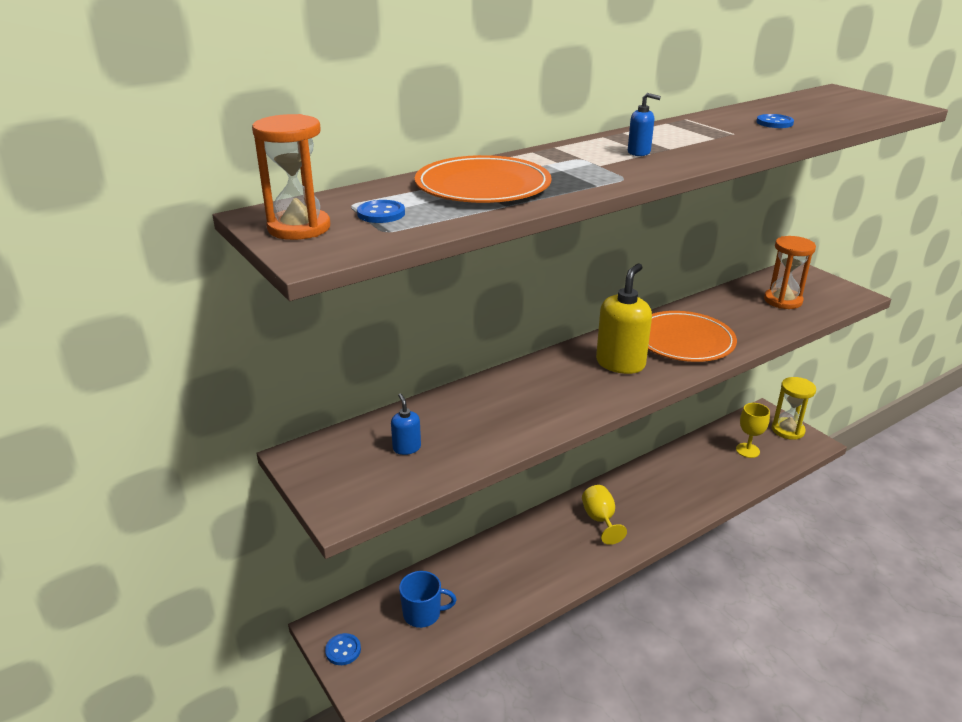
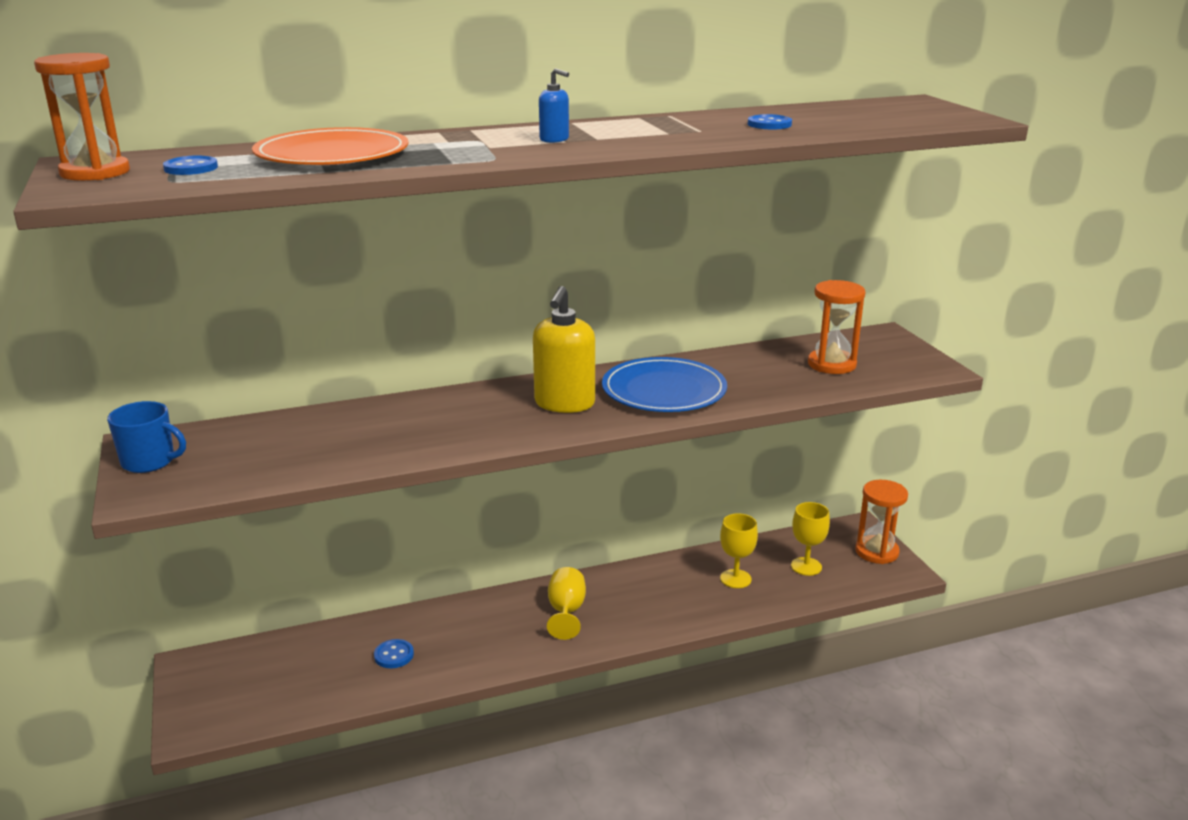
camera: 15 degrees right, 5 degrees down
blue button [325,633,361,665] -> blue button moved to [374,639,414,668]
blue soap dispenser [391,394,421,455] -> none
blue mug [399,571,456,628] -> blue mug moved to [107,401,186,473]
yellow soap dispenser [596,263,652,374] -> yellow soap dispenser turned 150 degrees clockwise [533,286,595,413]
orange plate [648,311,737,362] -> blue plate [602,357,727,412]
yellow hourglass [772,377,816,440] -> orange hourglass [855,480,908,564]
none -> yellow goblet [720,513,758,588]

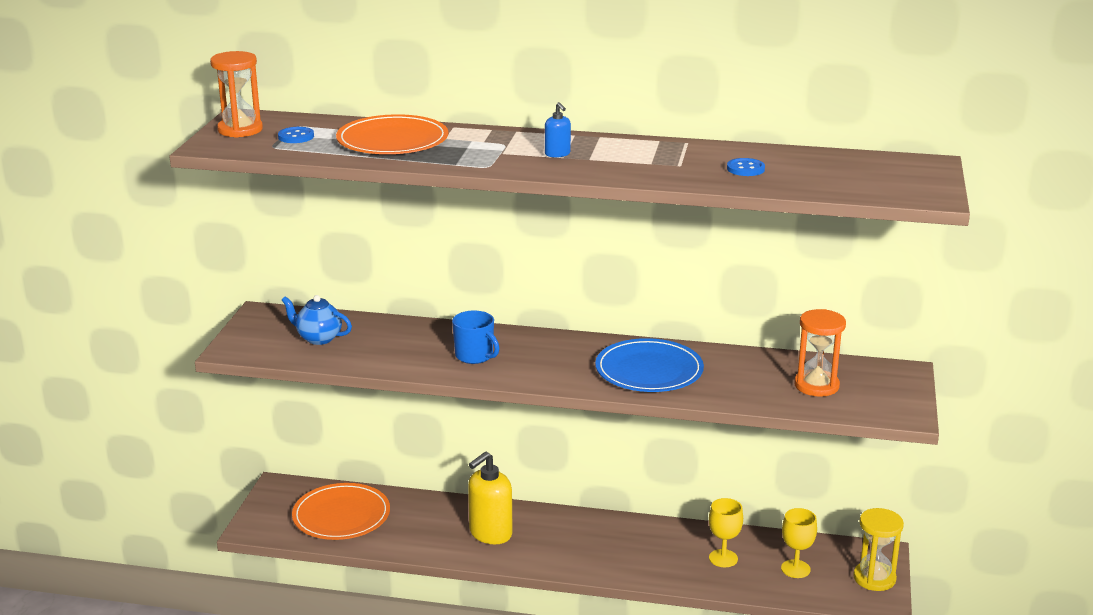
camera: 30 degrees right, 0 degrees up
blue mug [107,401,186,473] -> blue mug moved to [452,311,500,364]
blue button [374,639,414,668] -> none
yellow soap dispenser [533,286,595,413] -> yellow soap dispenser moved to [468,452,513,544]
yellow goblet [547,567,586,640] -> none
orange hourglass [855,480,908,564] -> yellow hourglass [853,508,904,591]
none -> blue teapot [282,295,352,345]
none -> orange plate [292,483,390,540]

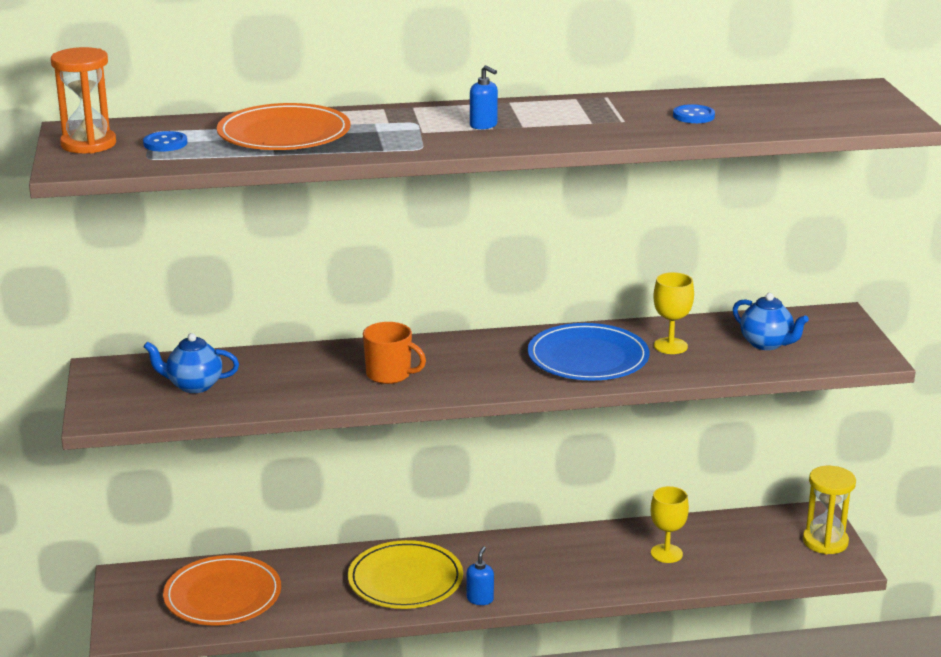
camera: 20 degrees left, 0 degrees up
blue mug [452,311,500,364] -> orange mug [363,322,426,384]
yellow soap dispenser [468,452,513,544] -> yellow plate [348,540,463,609]
yellow goblet [781,508,817,578] -> yellow goblet moved to [653,272,694,354]
orange hourglass [794,309,846,397] -> blue teapot [733,293,809,350]
none -> blue soap dispenser [467,546,494,605]

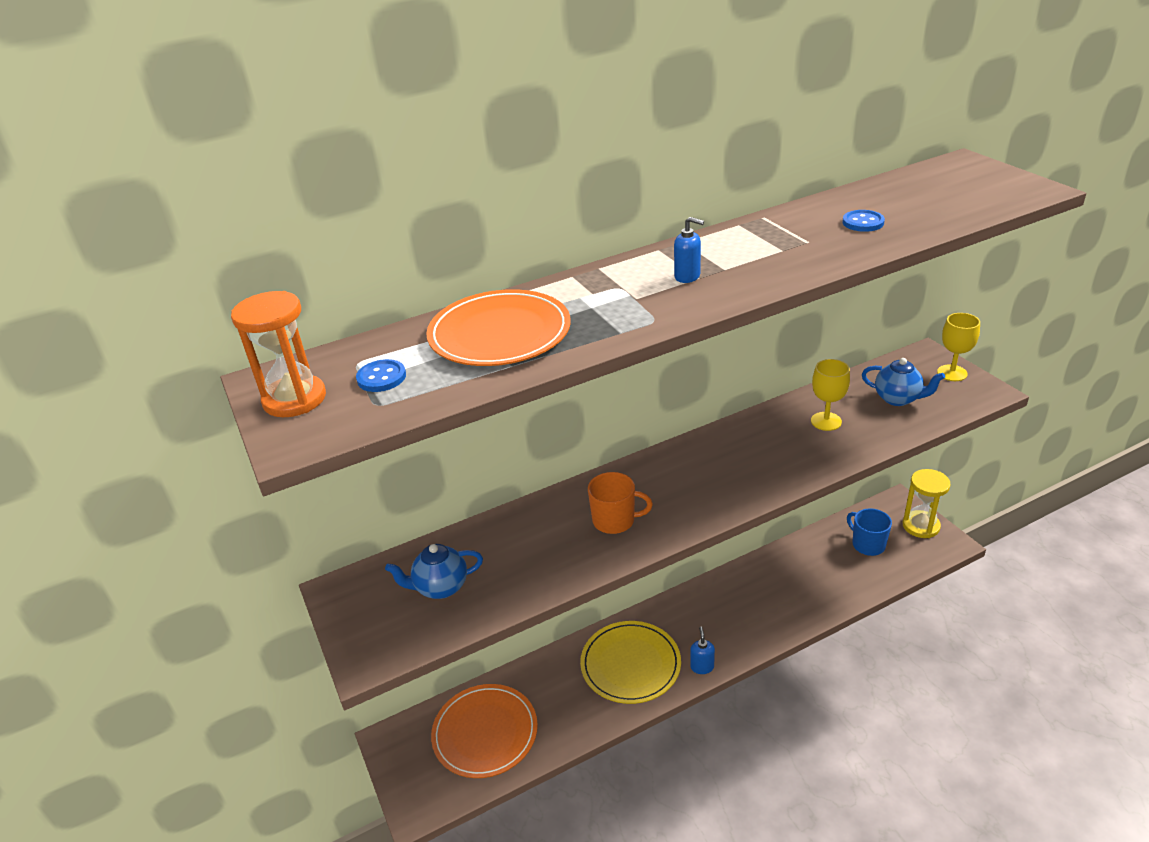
camera: 15 degrees left, 10 degrees up
blue plate [528,323,649,380] -> none
yellow goblet [651,486,689,563] -> yellow goblet moved to [937,313,980,381]
none -> blue mug [847,508,892,556]

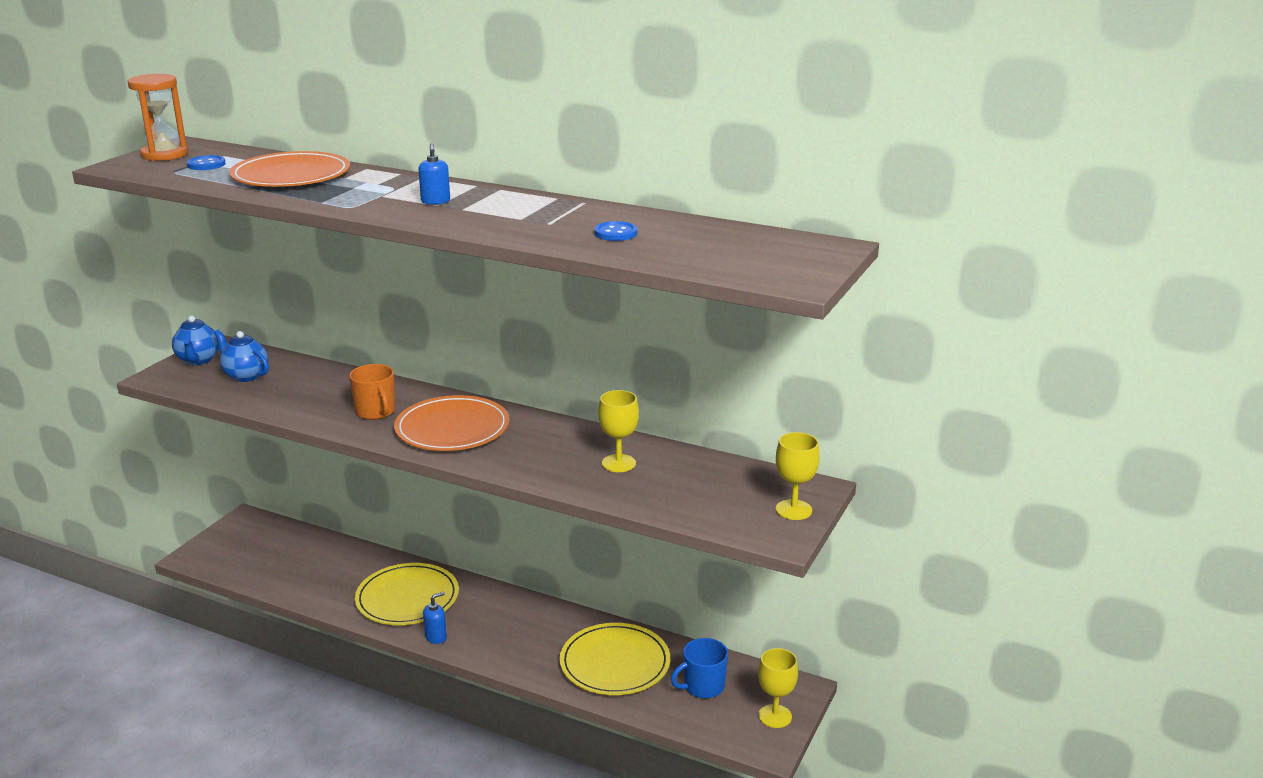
camera: 50 degrees right, 10 degrees down
orange plate [431,684,538,778] -> orange plate moved to [394,395,509,451]
blue mug [847,508,892,556] -> blue mug turned 135 degrees counterclockwise [671,638,728,698]
blue teapot [862,358,945,406] -> blue teapot moved to [172,315,219,365]
yellow hourglass [903,469,951,538] -> yellow goblet [758,648,798,728]
none -> yellow plate [560,623,670,695]

